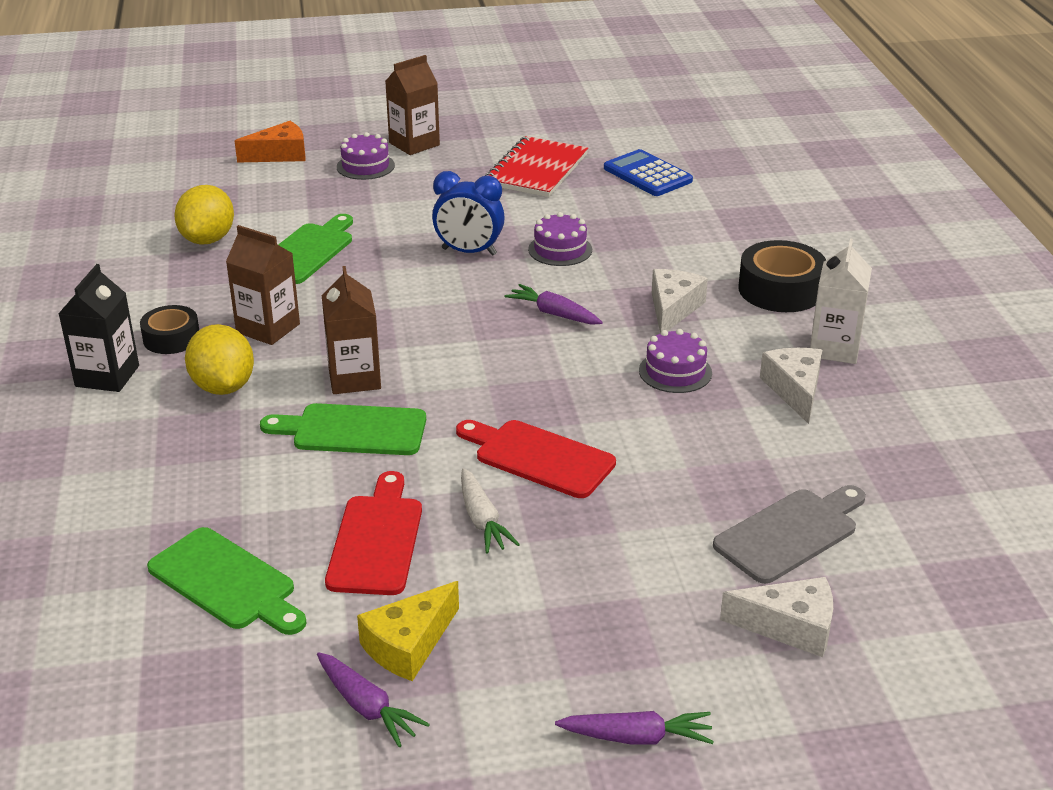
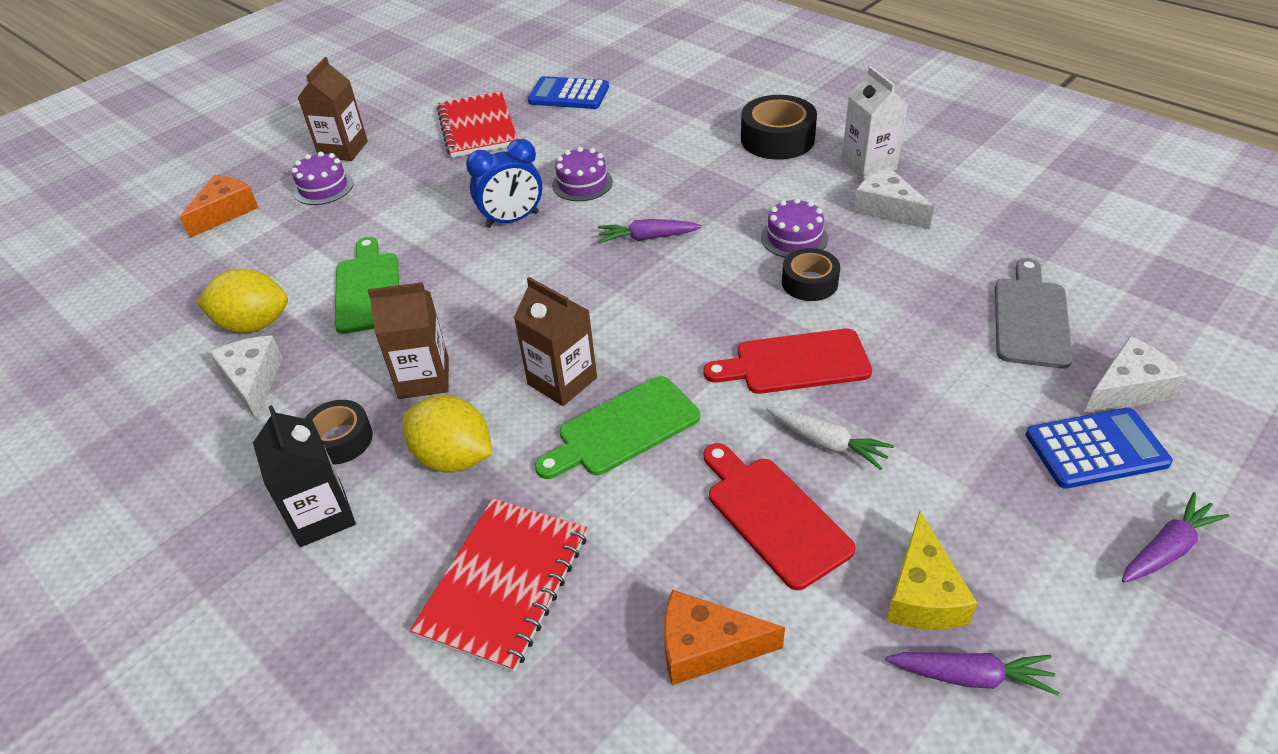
camera: 35 degrees left, 10 degrees up
green cutting board [147,527,306,635] -> orange cheese [664,590,785,685]
yellow lemon [174,185,234,245] -> yellow lemon turned 60 degrees counterclockwise [196,269,288,333]
white cheese [652,269,708,333] -> white cheese moved to [209,335,283,421]
none -> red notebook [410,498,587,672]
none -> black tape [782,248,840,301]
none -> blue calculator [1026,408,1173,489]

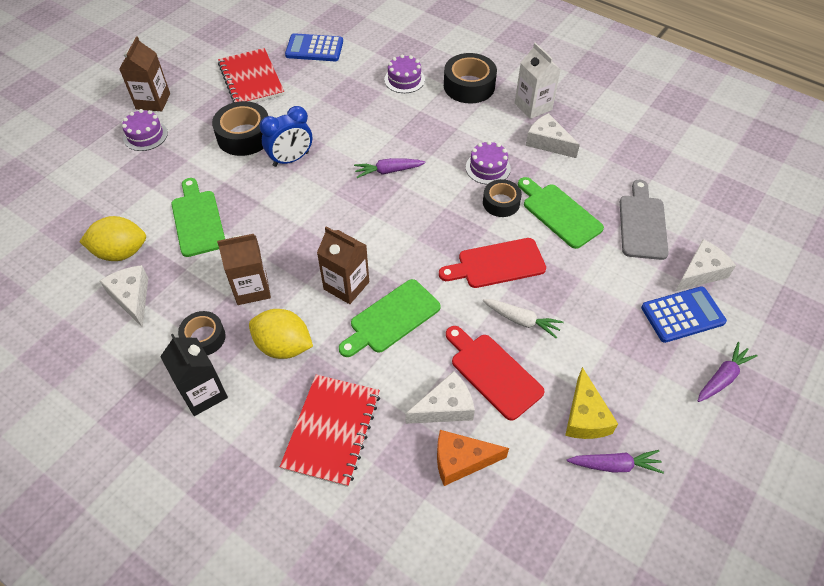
camera: 10 degrees left, 10 degrees up
orange cheese [180,175,259,238] -> none
purple cake [552,147,613,201] -> purple cake moved to [384,54,425,93]
none -> black tape [212,101,268,156]
none -> white cheese [405,371,475,424]
none -> green cutting board [518,177,604,249]

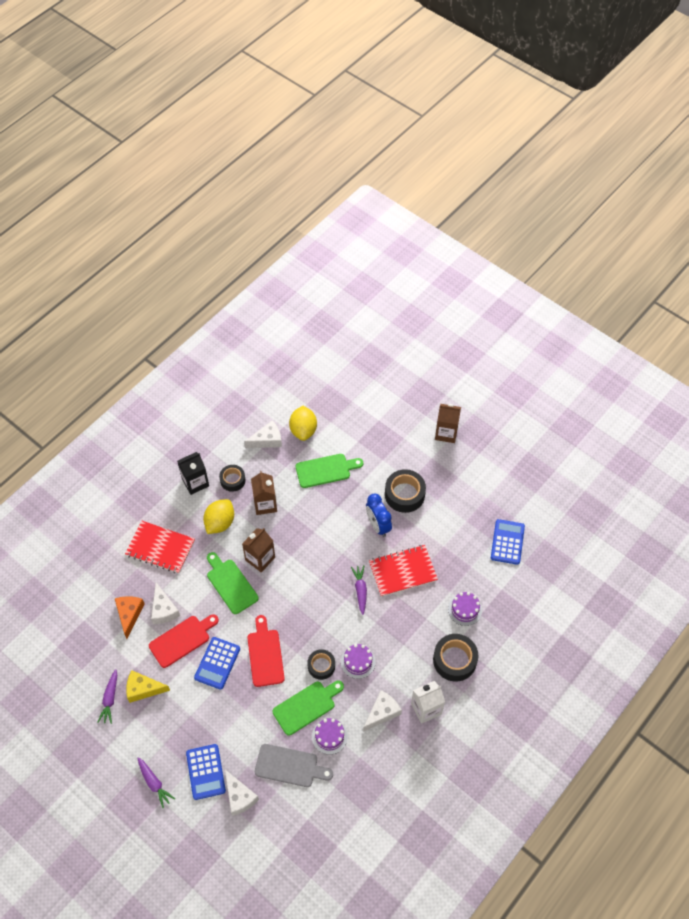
camera: 95 degrees right, 5 degrees up
purple cake [122,109,168,151] -> purple cake moved to [312,718,348,755]
red notebook [218,48,284,103] -> red notebook moved to [369,545,438,597]
white carrot [482,299,564,339] -> blue calculator [194,637,240,690]

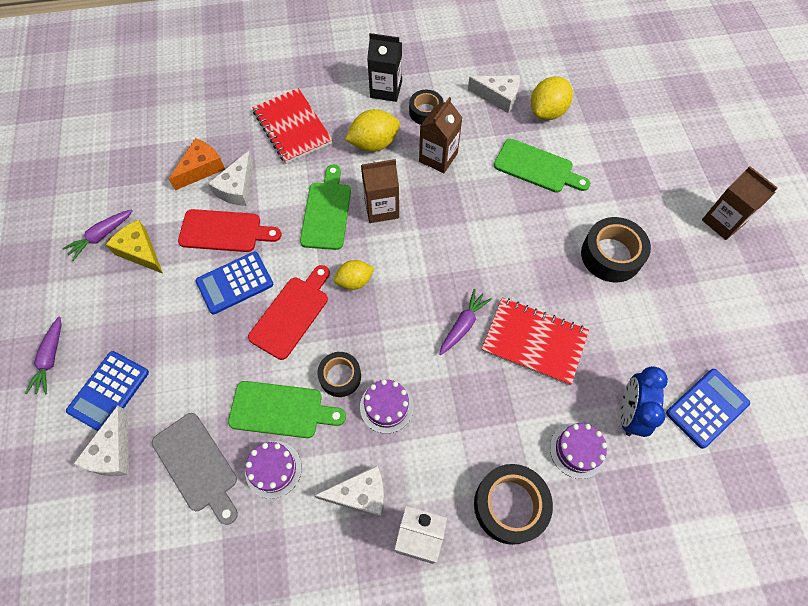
camera: 40 degrees right, 5 degrees up
blue clock [366,494,392,537] -> blue clock moved to [621,366,668,437]
none -> yellow lemon [334,260,374,290]

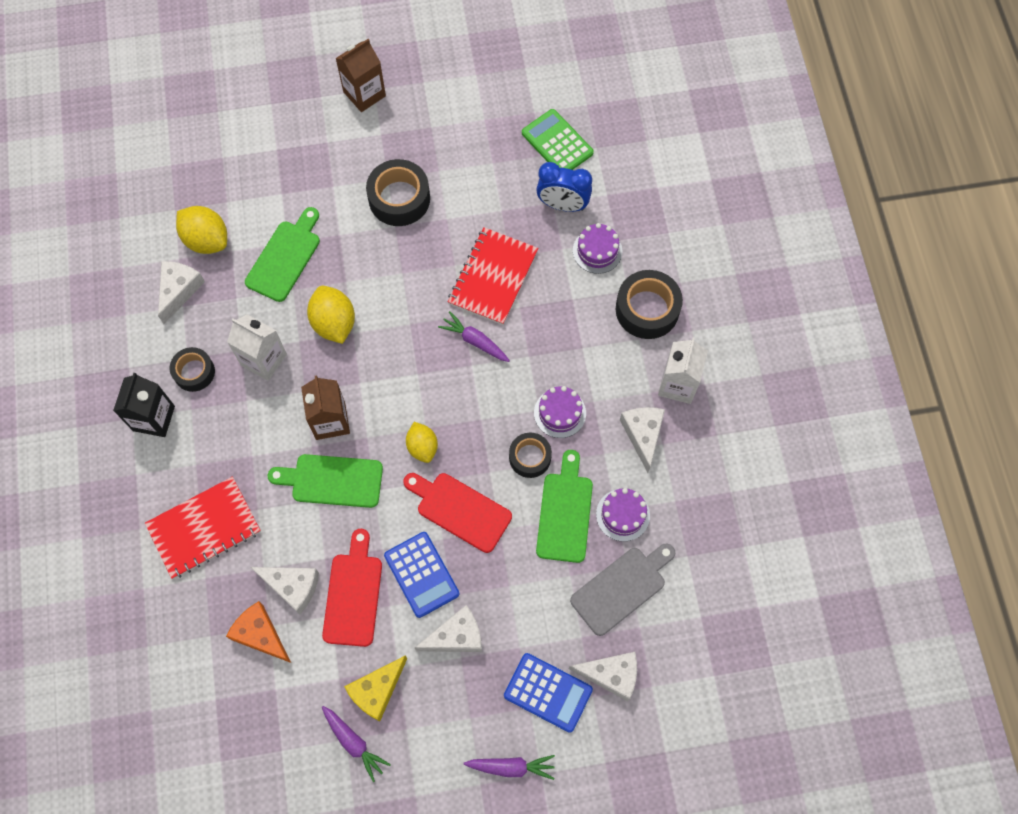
camera: 90 degrees left, 5 degrees up
yellow lemon [345,109,400,152] -> yellow lemon moved to [307,286,355,344]
brown carton [419,97,463,173] -> white carton [227,314,287,381]
blue calculator [666,369,750,449] -> green calculator [522,109,594,170]
none -> white cheese [415,605,482,652]

